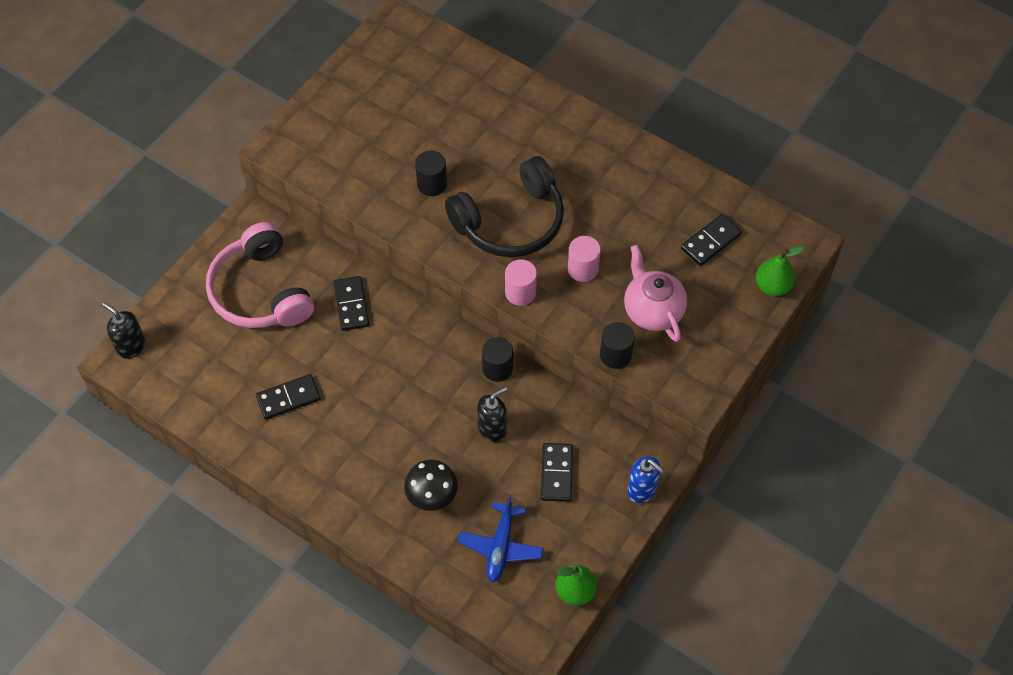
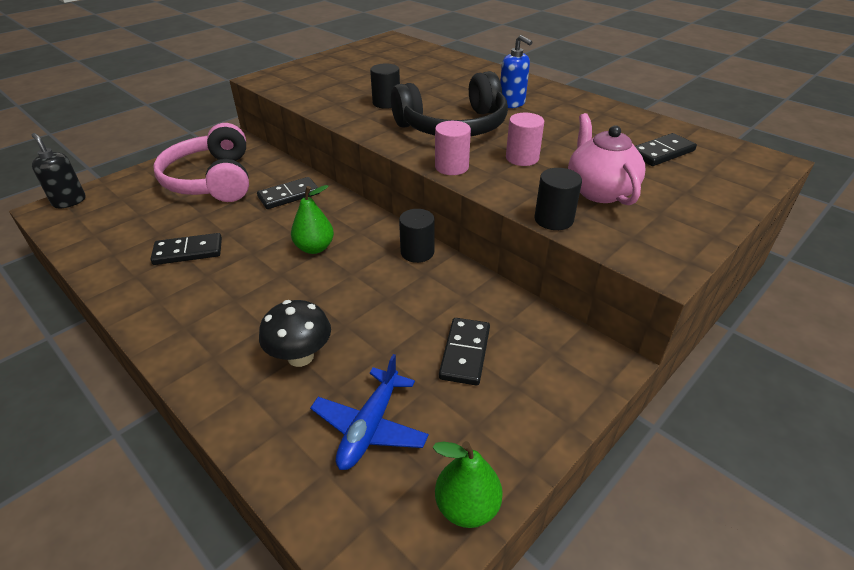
camera: 10 degrees right, 20 degrees down
black domino [333,276,369,331] -> black domino turned 60 degrees clockwise [257,177,319,209]
black soap dispenser [477,387,507,442] -> none
blue soap dispenser [627,456,664,503] -> blue soap dispenser moved to [500,35,532,108]
green pear [756,246,805,296] -> green pear moved to [291,185,334,254]

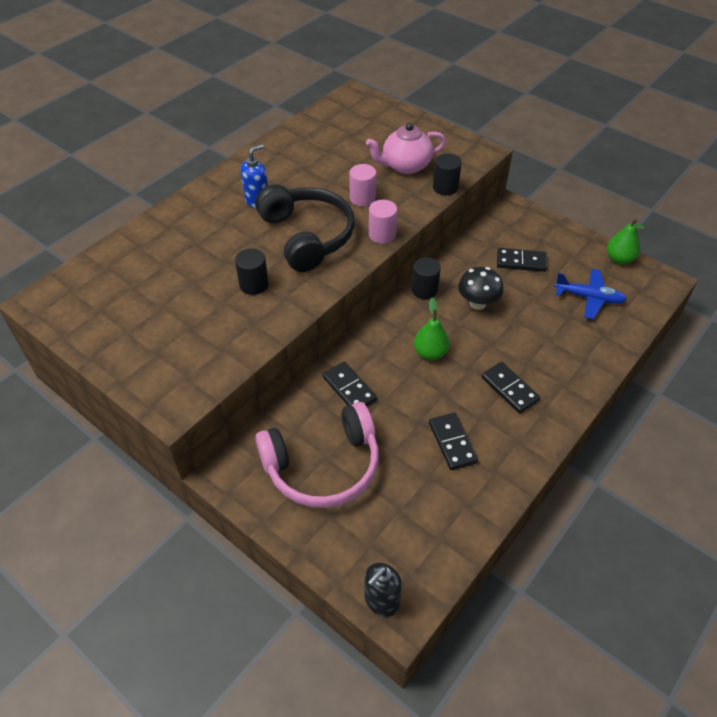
camera: 95 degrees left, 10 degrees up
black mushroom [259,300,331,367] -> black mushroom moved to [458,267,504,310]
black domino [635,133,697,166] -> black domino moved to [481,362,540,413]

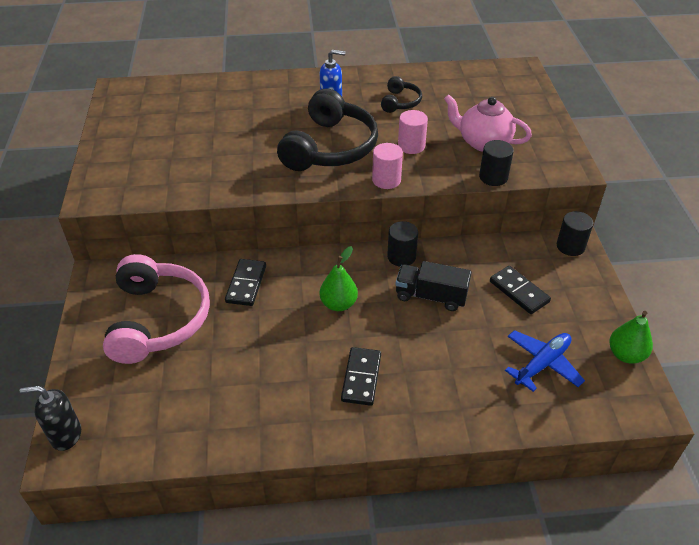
camera: 45 degrees right, 5 degrees down
black cylinder [235,248,269,295] -> black cylinder moved to [557,211,593,256]
pink headphones [255,402,379,508] -> pink headphones turned 120 degrees counterclockwise [103,254,210,364]
black domino [429,413,478,470] -> none
black mushroom [458,267,504,310] -> black truck [395,261,471,311]
blue plane [554,269,627,319] -> blue plane turned 105 degrees counterclockwise [505,330,585,392]
none -> black headphones [381,76,422,113]

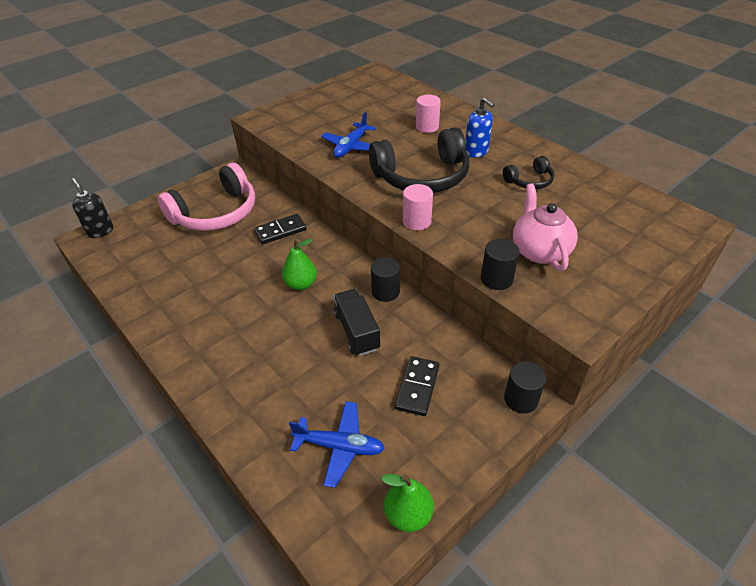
camera: 55 degrees right, 0 degrees up
black domino [341,347,381,406] -> none
pink cylinder [398,110,428,154] -> pink cylinder moved to [416,95,441,133]
none -> blue plane [321,112,376,158]

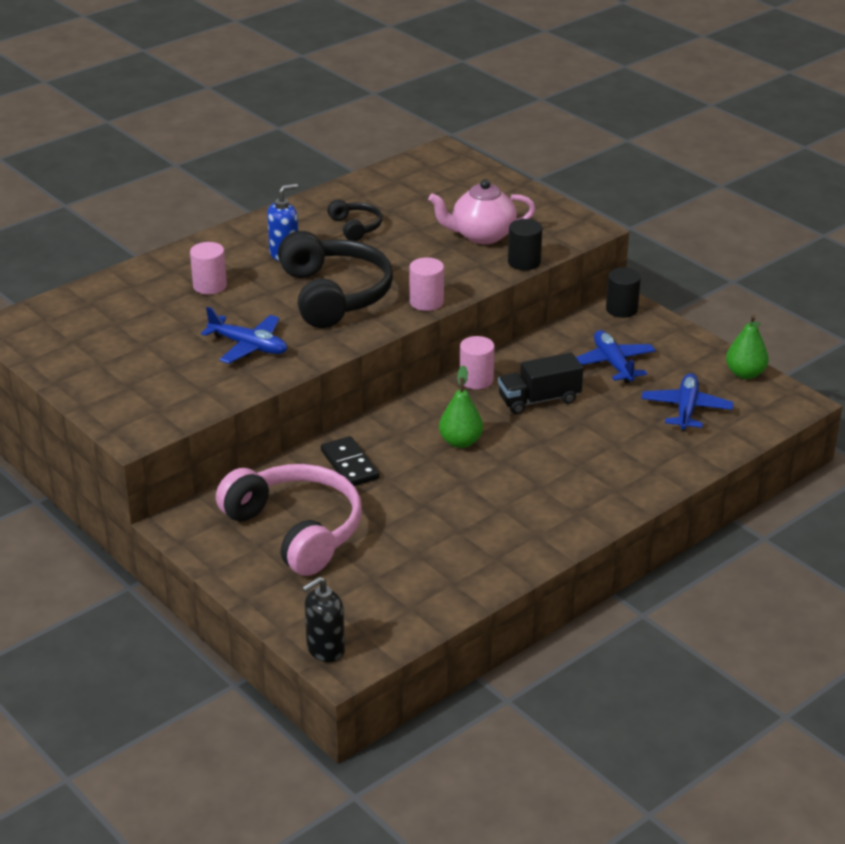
camera: 90 degrees left, 10 degrees down
black cylinder [371,257,400,302] -> pink cylinder [460,336,495,389]
black domino [395,356,439,416] -> blue plane [576,330,656,383]

